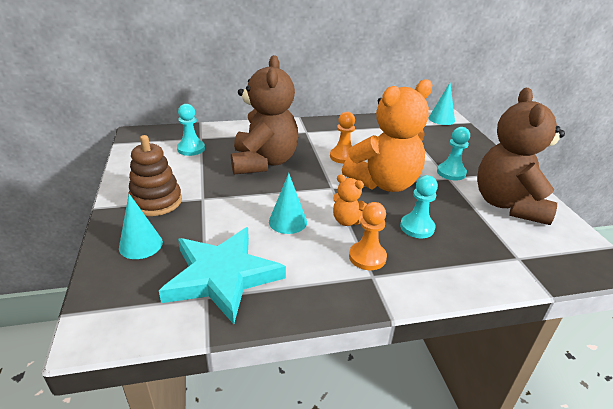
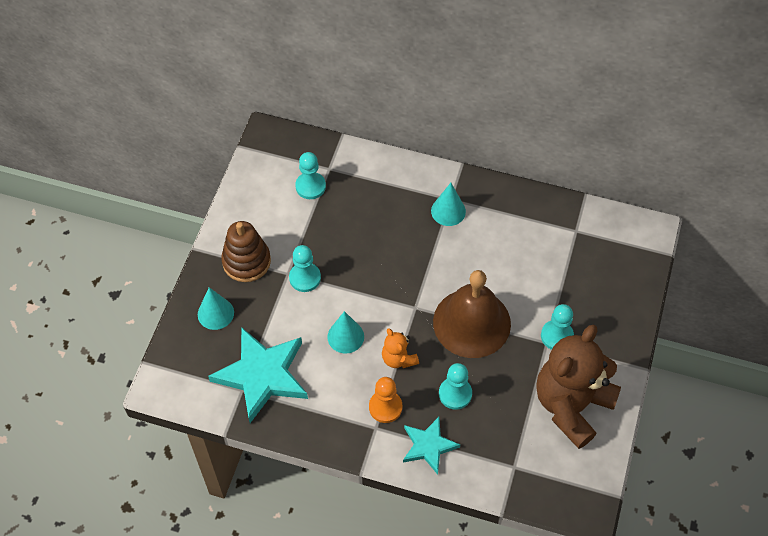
camera: 30 degrees right, 25 degrees up
brown teddy bear [231,55,299,174] -> none
orange pawn [330,112,355,164] -> none
orange teddy bear [342,79,432,192] -> brown bell [433,270,511,358]
turquoise cone [429,83,455,125] -> turquoise cone moved to [431,183,466,226]
none -> turquoise pawn [289,245,321,292]
none -> turquoise star [403,417,460,474]

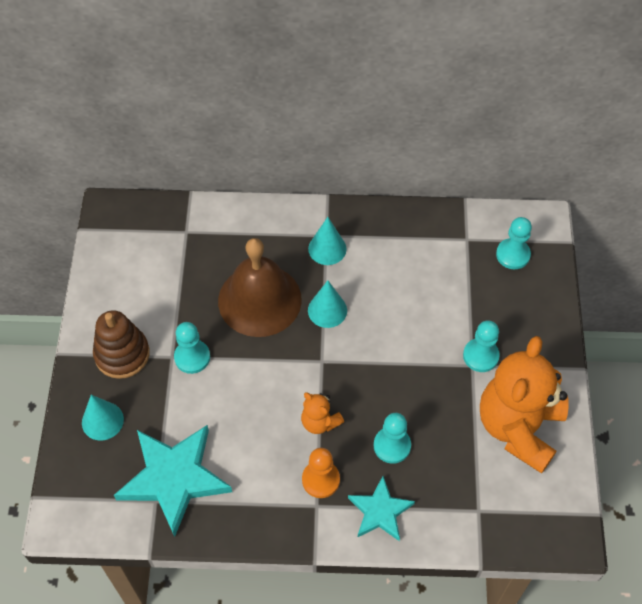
camera: 15 degrees left, 0 degrees up
turquoise pawn [295,152,326,199] -> turquoise pawn moved to [496,217,532,269]
turquoise cone [327,311,364,354] -> turquoise cone moved to [308,280,347,328]
brown bell [433,270,511,358] -> brown bell moved to [218,238,302,337]
brown teddy bear [536,324,621,449] -> orange teddy bear [480,336,569,473]

